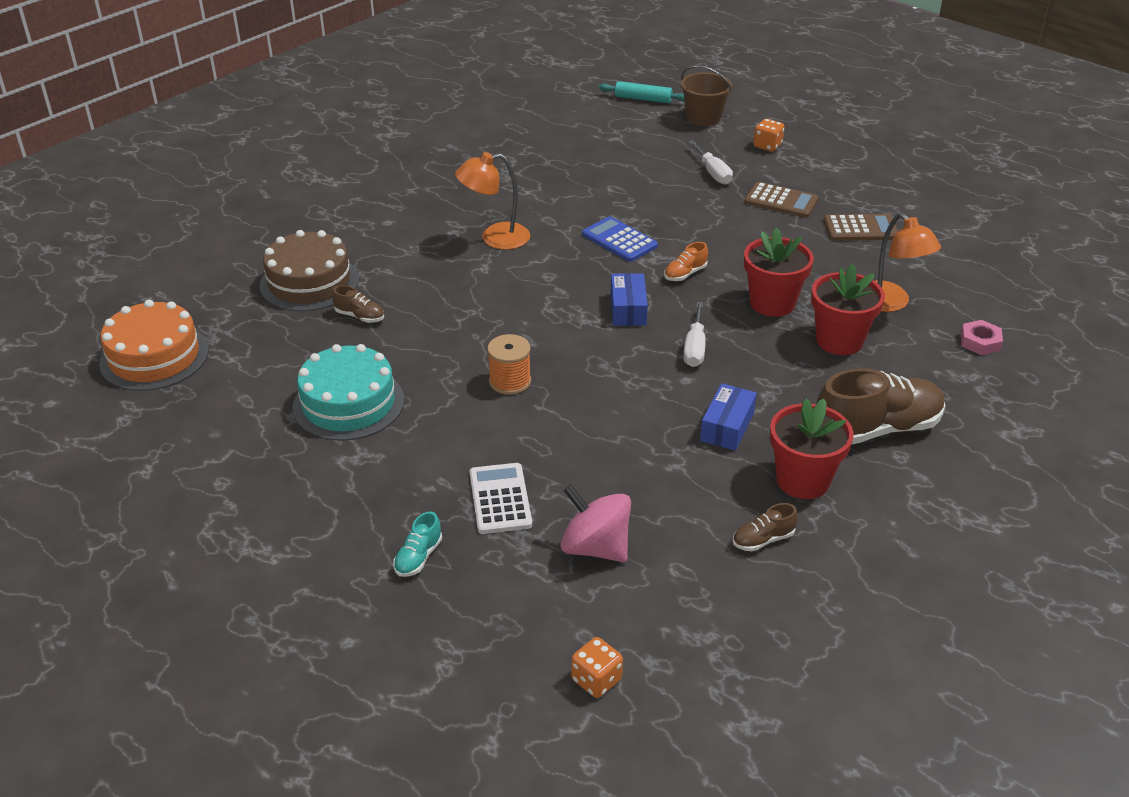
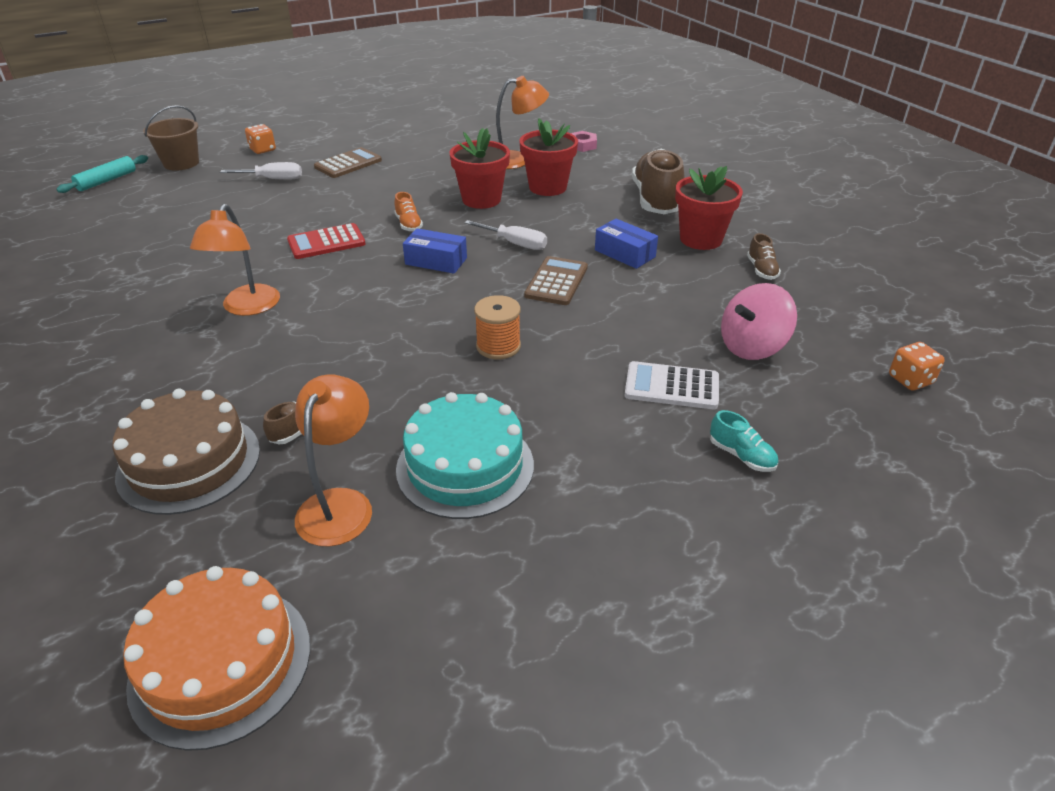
camera: 70 degrees left, 0 degrees up
blue calculator [582,216,658,262] -> red calculator [287,223,366,259]
brown calculator [824,214,898,241] -> brown calculator moved to [524,256,588,305]
none -> orange lamp [295,374,372,547]

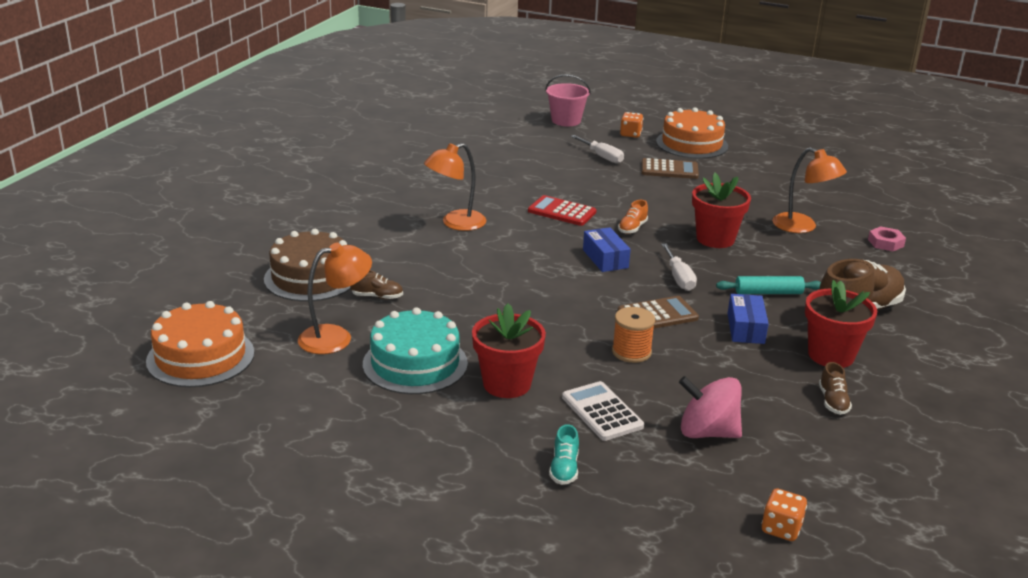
camera: 50 degrees right, 10 degrees down
turquoise rolling pin [56,155,148,193] -> turquoise rolling pin moved to [716,276,821,294]
brown bucket [143,105,199,171] -> pink bucket [545,75,591,126]
orange spool [474,295,521,359] -> orange spool moved to [612,307,655,363]
red flower pot [519,118,578,196] -> red flower pot moved to [472,303,546,398]
brown shoe [747,233,781,280] -> brown shoe turned 45 degrees counterclockwise [819,362,852,415]
none -> orange cake [656,107,728,159]

